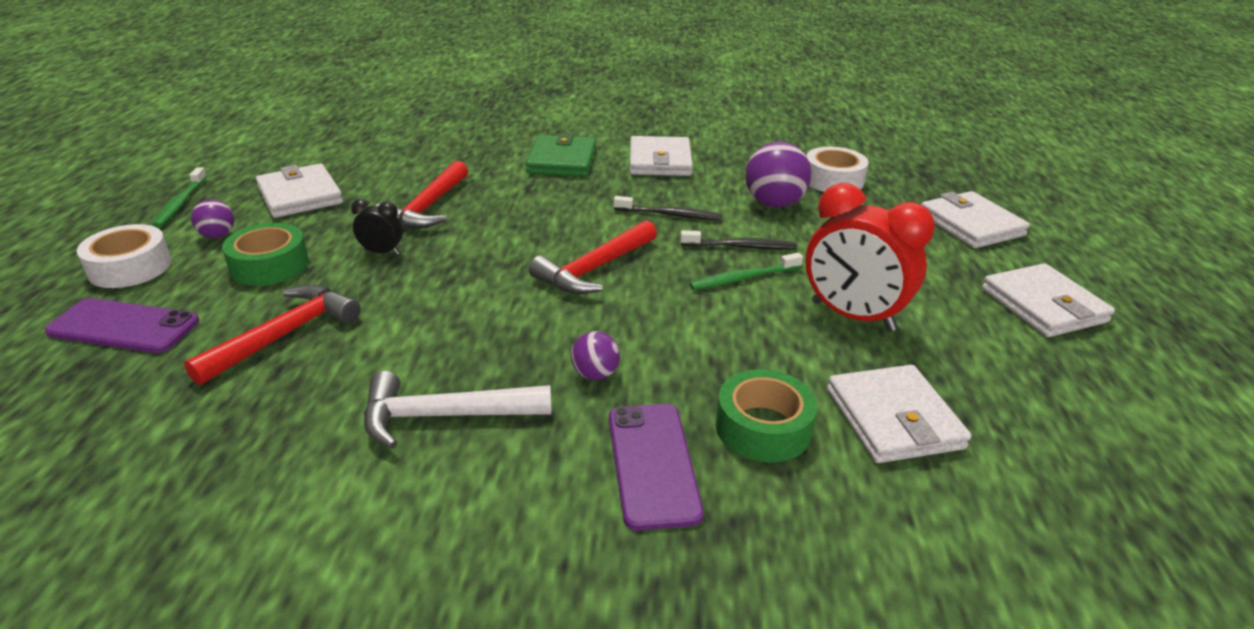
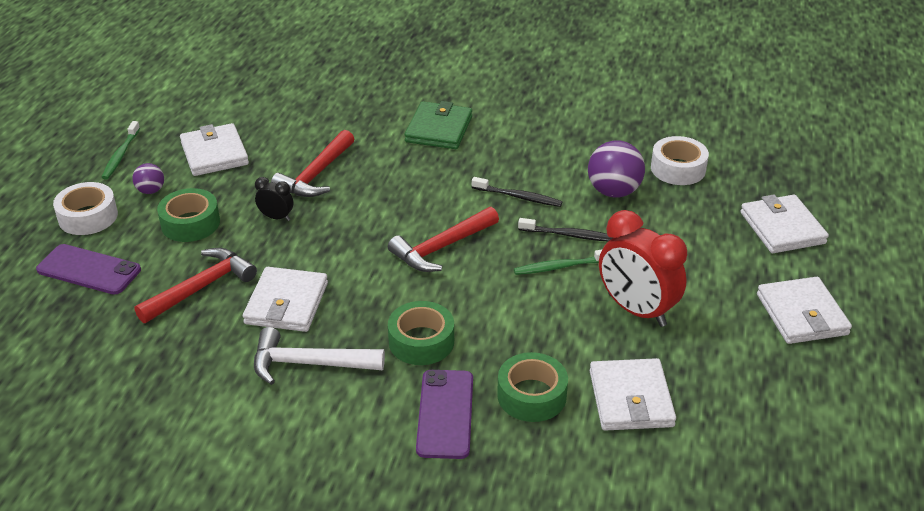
camera: 10 degrees right, 5 degrees up
purple ball [571,331,620,380] -> green tape [388,301,454,365]
white wallet [630,136,693,176] -> white wallet moved to [243,267,328,332]

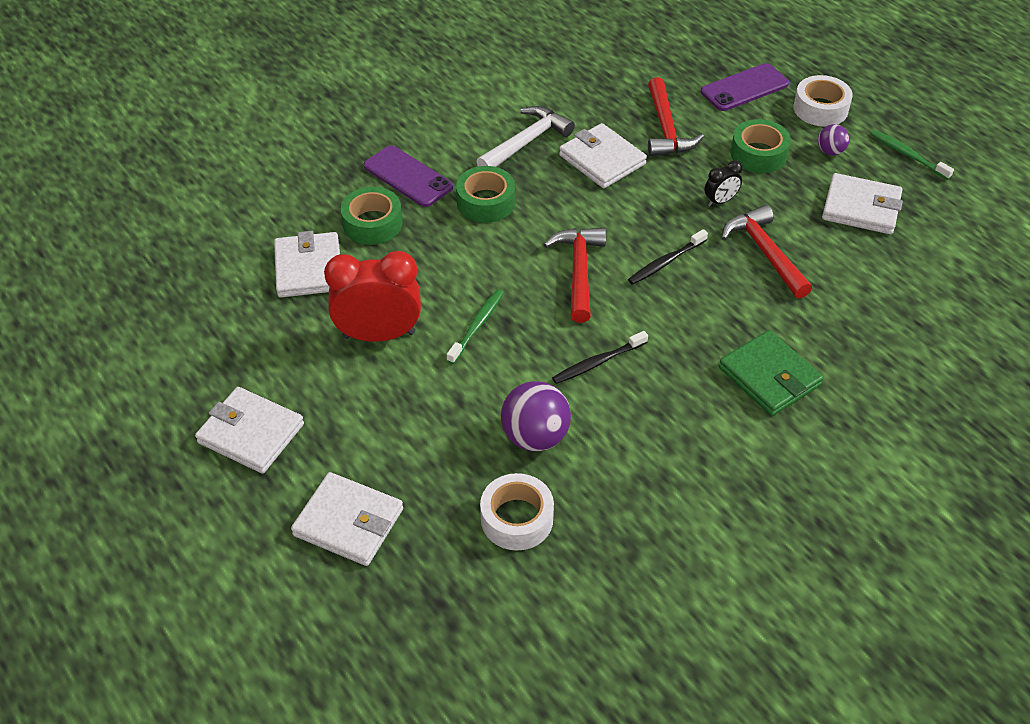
camera: 130 degrees right, 10 degrees up
black toothbrush [518,218,614,241] -> black toothbrush moved to [628,229,708,285]
white wallet [590,358,676,431] -> white wallet turned 45 degrees clockwise [274,231,340,298]

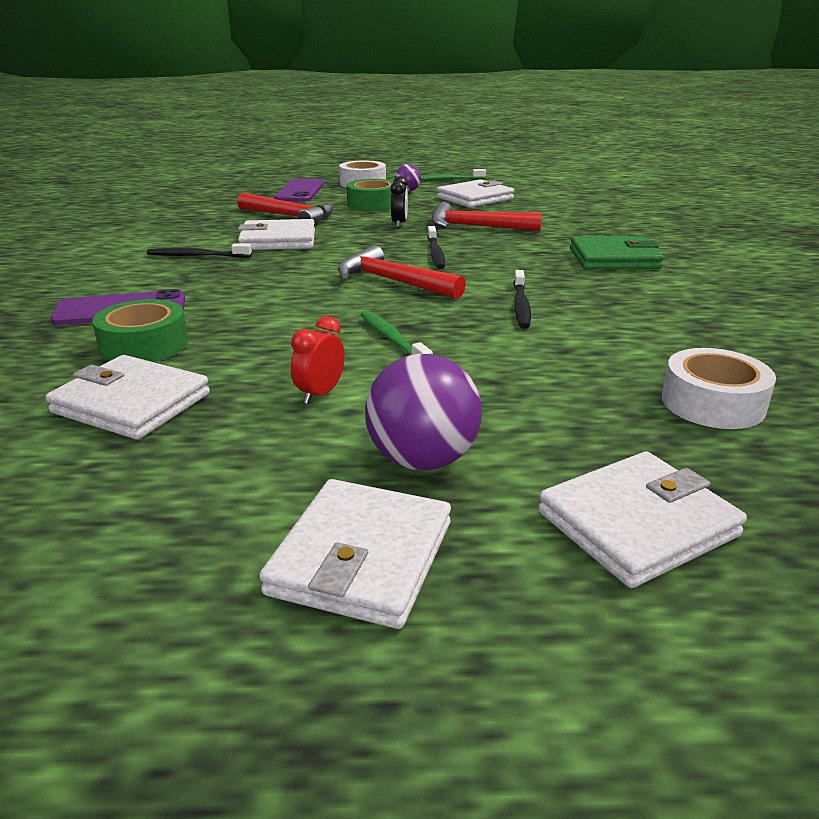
camera: 55 degrees left, 20 degrees down
white wallet [195,387,304,474] -> white wallet turned 45 degrees counterclockwise [259,479,451,629]
red clock [324,251,421,342] -> red clock [291,316,345,404], size x0.47
green tape [456,166,515,223] -> none
white hammer [476,106,575,167] -> black toothbrush [146,243,252,258]
purple ball [501,381,571,451] -> purple ball moved to [365,354,482,471]

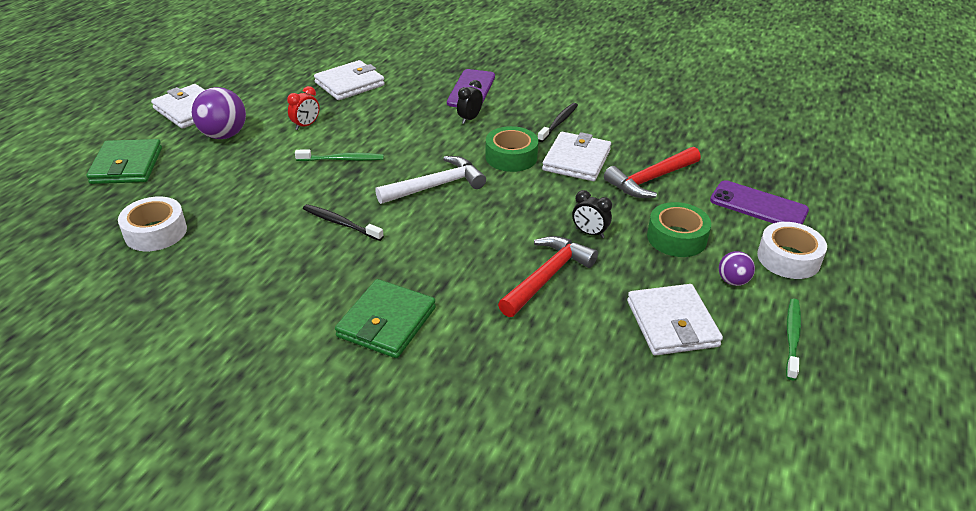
camera: 115 degrees right, 10 degrees up
green tape [92,299,188,362] -> green tape moved to [485,126,538,172]
red clock [291,316,345,404] -> red clock turned 75 degrees clockwise [287,86,320,130]
red hammer [338,245,466,299] -> white hammer [375,156,486,204]
black toothbrush [427,226,445,269] -> none
white wallet [538,451,747,588] -> green wallet [86,139,162,184]
none -> black clock [457,80,483,124]

